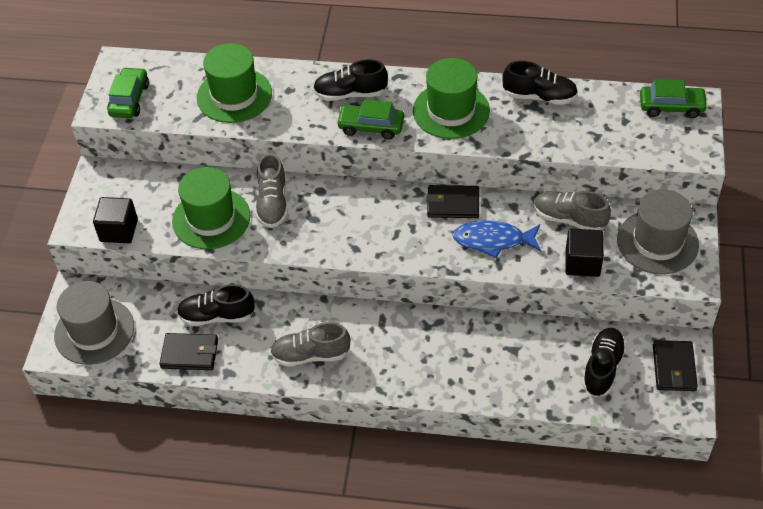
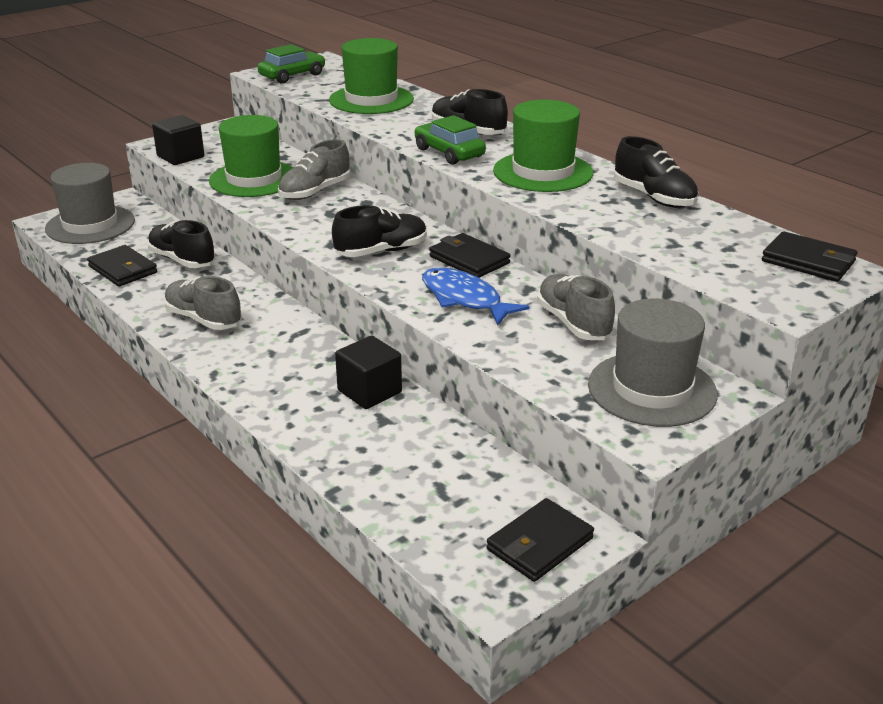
camera: 40 degrees right, 20 degrees down
black cube [565,229,604,277] -> black cube moved to [335,336,402,409]
black shoe [582,328,626,397] -> black shoe moved to [332,205,427,257]
green car [640,79,708,118] -> black wallet [762,231,857,282]

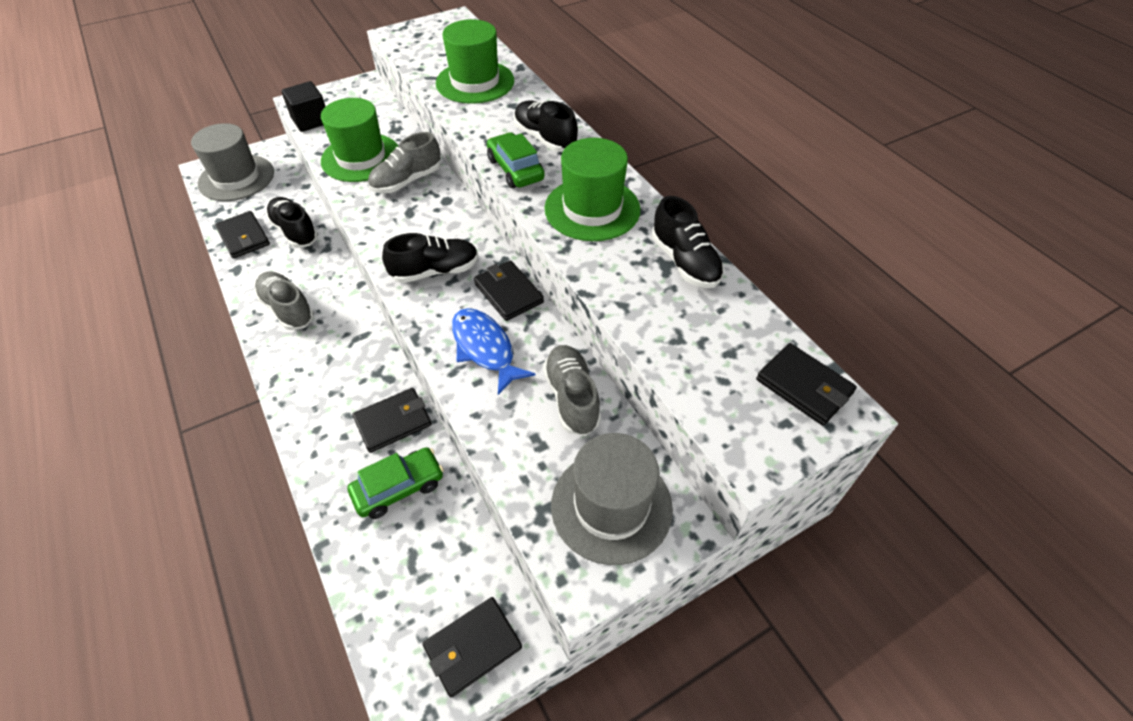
camera: 10 degrees right, 20 degrees up
green car [258,44,325,84] -> green car moved to [348,447,444,519]
black cube [335,336,402,409] -> black wallet [352,388,431,453]

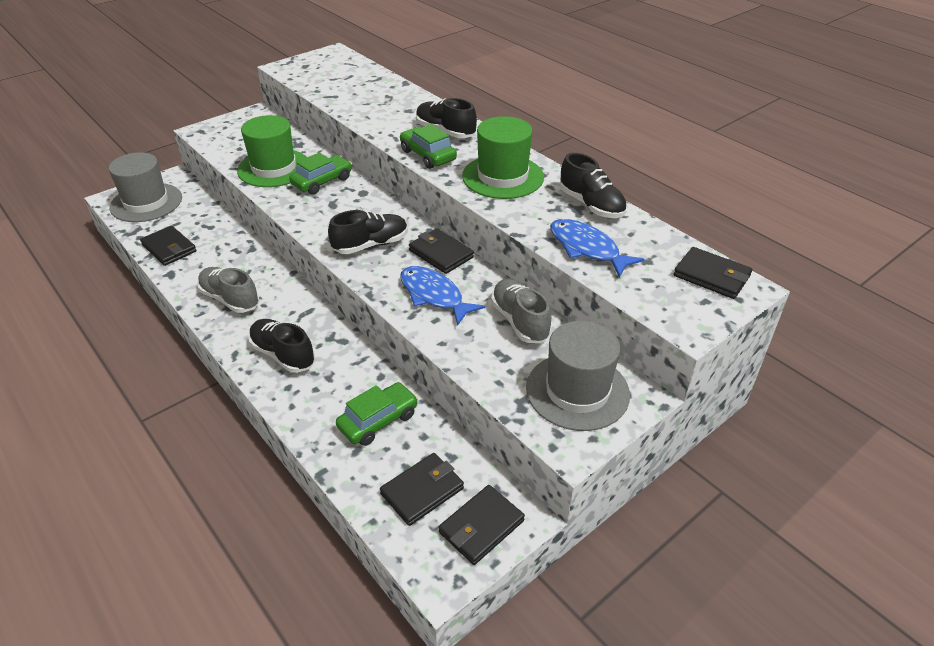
camera: 10 degrees left, 10 degrees down
black shoe [266,197,318,248] -> black shoe moved to [249,319,315,373]
black cube [281,81,326,132] -> none
black wallet [352,388,431,453] -> black wallet moved to [380,453,464,526]
grey shoe [368,132,441,193] -> green car [289,152,352,195]
green hat [436,19,514,104] -> none
none -> blue fish [550,219,645,278]

